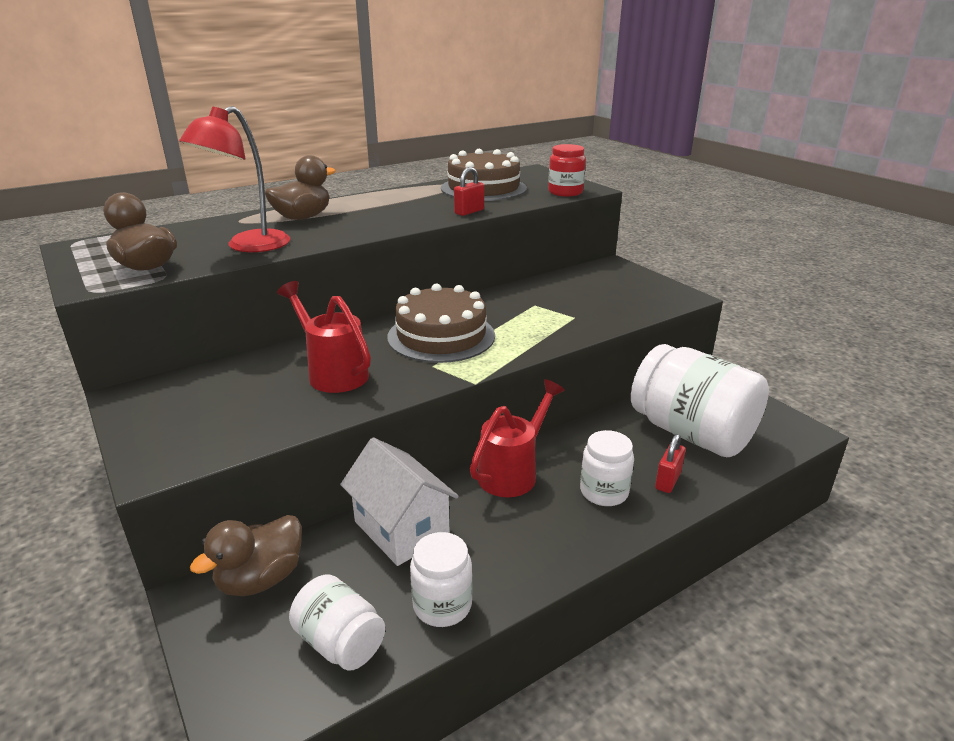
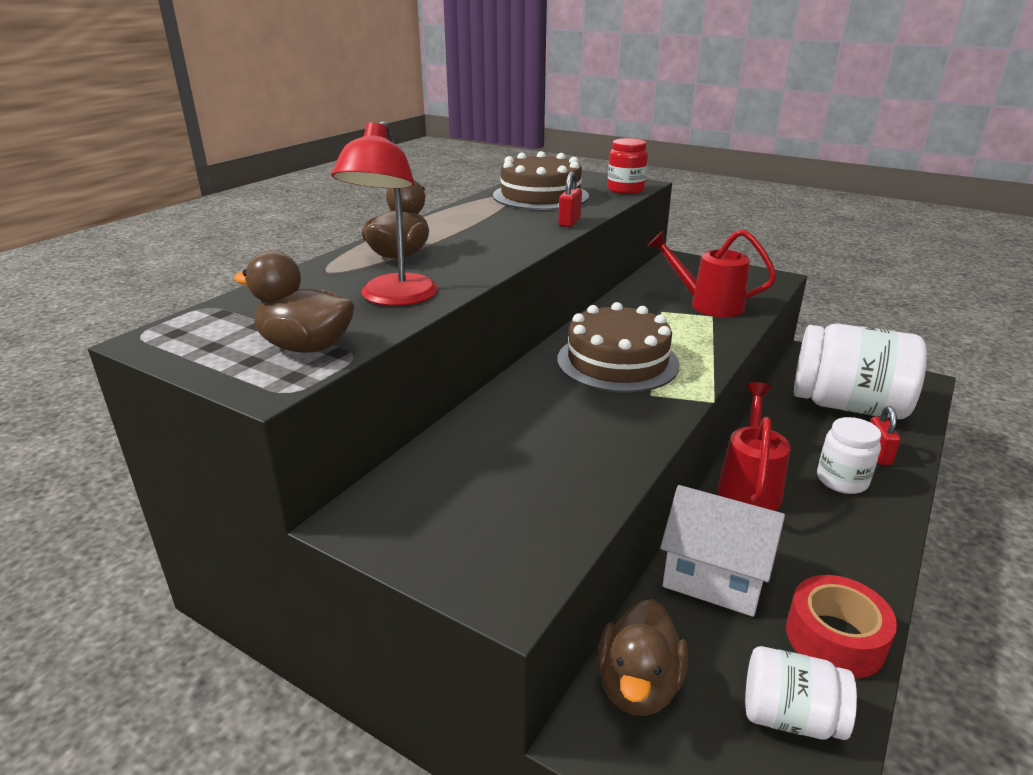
camera: 25 degrees left, 0 degrees up
red watering can [277,281,371,393] -> red watering can moved to [647,229,777,317]
white jar [410,532,473,627] -> red tape [786,575,897,679]

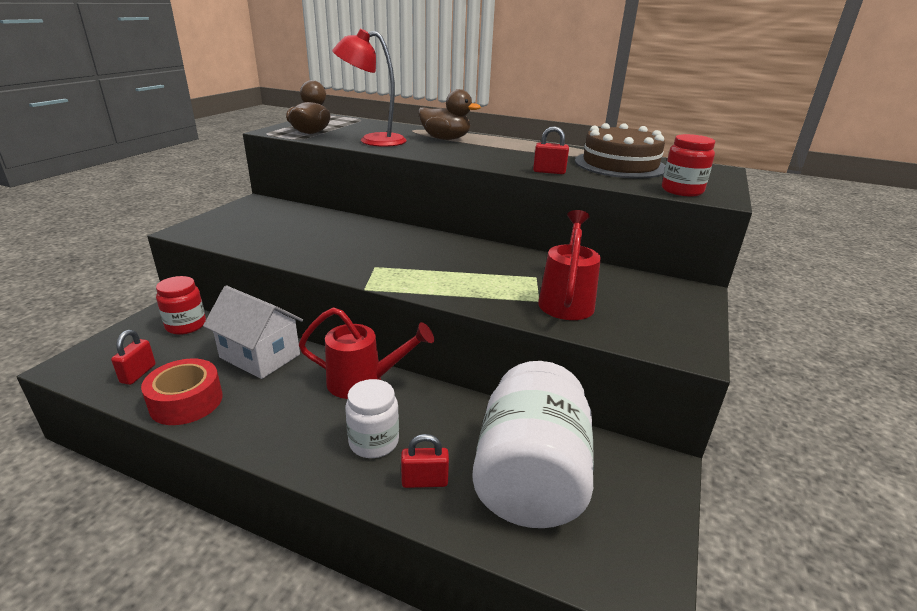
camera: 80 degrees right, 0 degrees up
brown cake [557,302,680,393] -> none
brown duck [597,599,688,716] -> red jar [156,276,206,335]
white house [660,485,785,617] -> white house turned 75 degrees counterclockwise [203,286,303,379]
white jar [745,646,857,740] -> red padlock [111,330,156,385]

